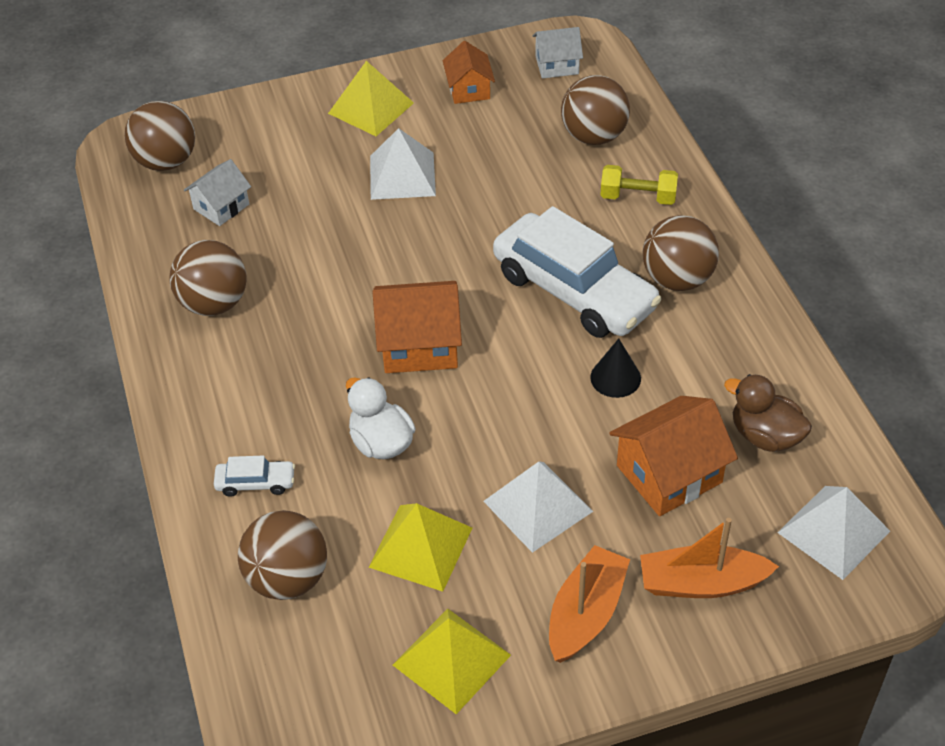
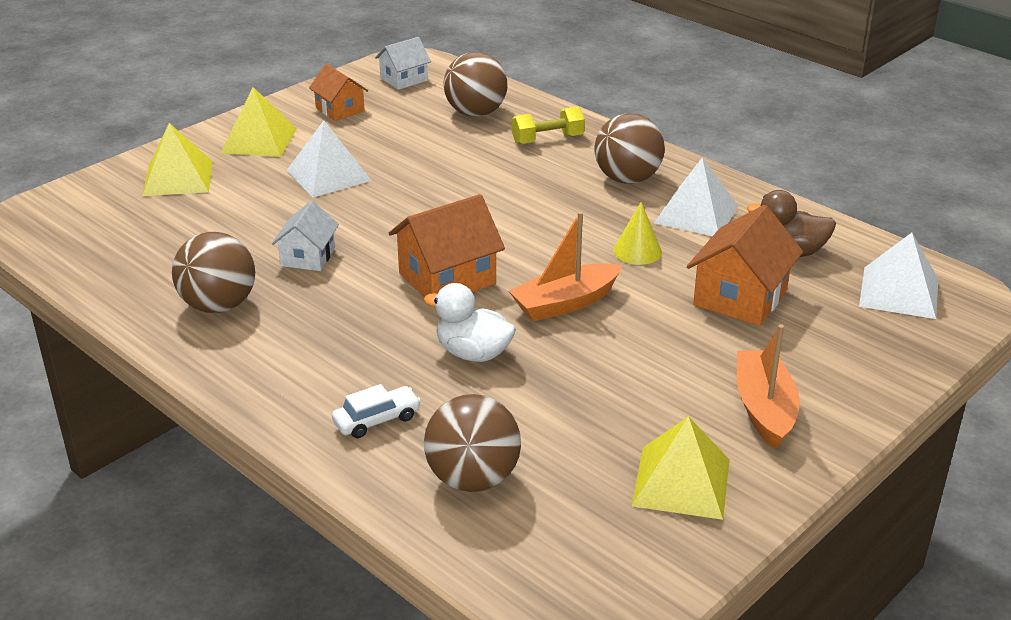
camera: 30 degrees left, 15 degrees down
brown ball [124,101,195,171] -> none
white house [184,159,251,226] -> white house moved to [272,201,339,271]
yellow pyramid [368,503,472,591] -> yellow pyramid moved to [142,123,213,196]
white pyramid [483,462,593,553] -> white pyramid moved to [654,158,738,236]
white car [493,206,662,338] -> none
black cone [590,338,641,398] -> yellow cone [613,202,662,265]
orange boat [640,518,779,598] -> orange boat moved to [509,211,622,321]

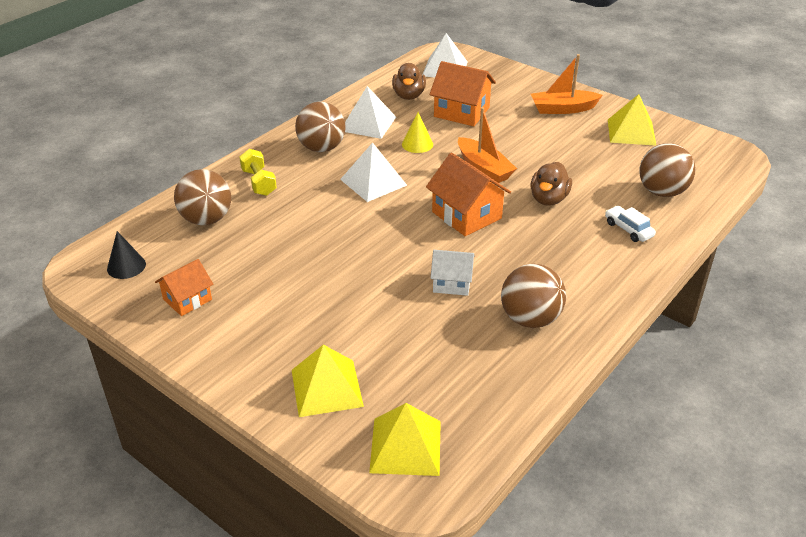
camera: 95 degrees left, 5 degrees up
yellow pyramid [221,87,297,157] -> yellow pyramid moved to [369,403,441,476]
white pyramid [287,121,371,197] -> white pyramid moved to [340,142,407,202]
white house [375,37,431,90] -> black cone [107,231,146,279]
white duck [424,283,516,362] -> brown duck [531,162,572,206]

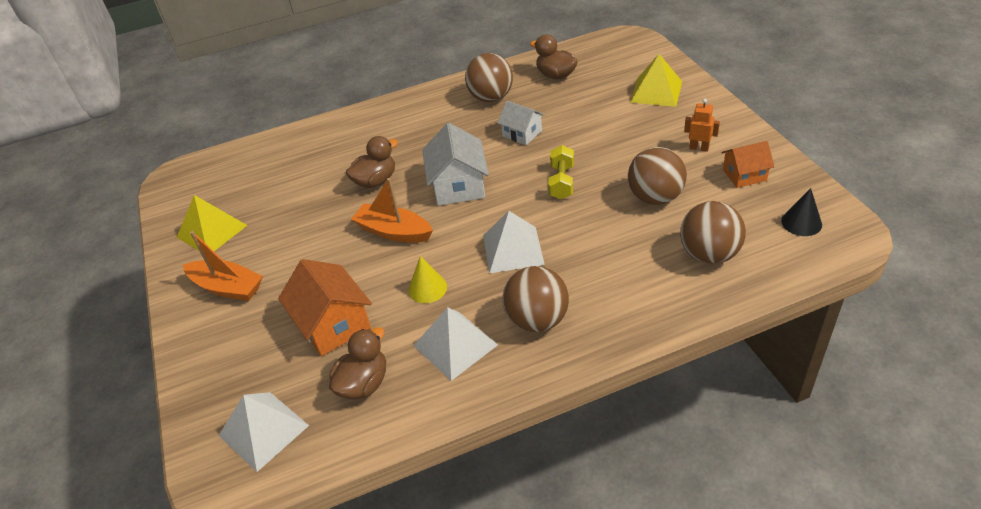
camera: 145 degrees left, 5 degrees up
yellow dumbbell [239,149,277,196] -> yellow dumbbell moved to [548,145,574,199]
yellow pyramid [369,403,441,476] -> none
orange house [426,153,511,236] -> white house [422,123,489,206]
orange boat [458,107,517,183] -> orange boat turned 60 degrees counterclockwise [351,178,433,242]
white car [605,206,656,242] -> none
brown ball [639,143,696,197] -> brown ball moved to [628,147,687,205]
none -> brown duck [530,34,578,79]
none -> orange robot [684,99,720,152]

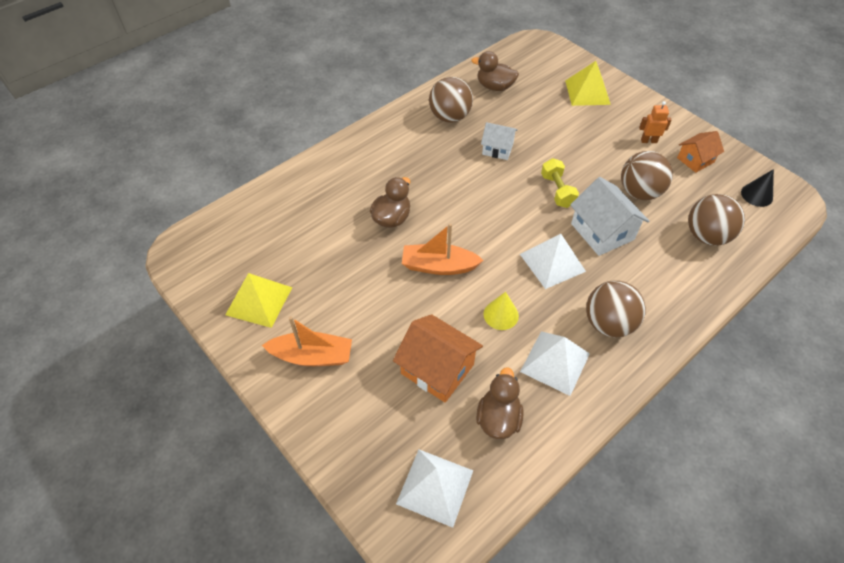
camera: 25 degrees left, 10 degrees up
white house [422,123,489,206] -> white house moved to [570,177,649,256]

